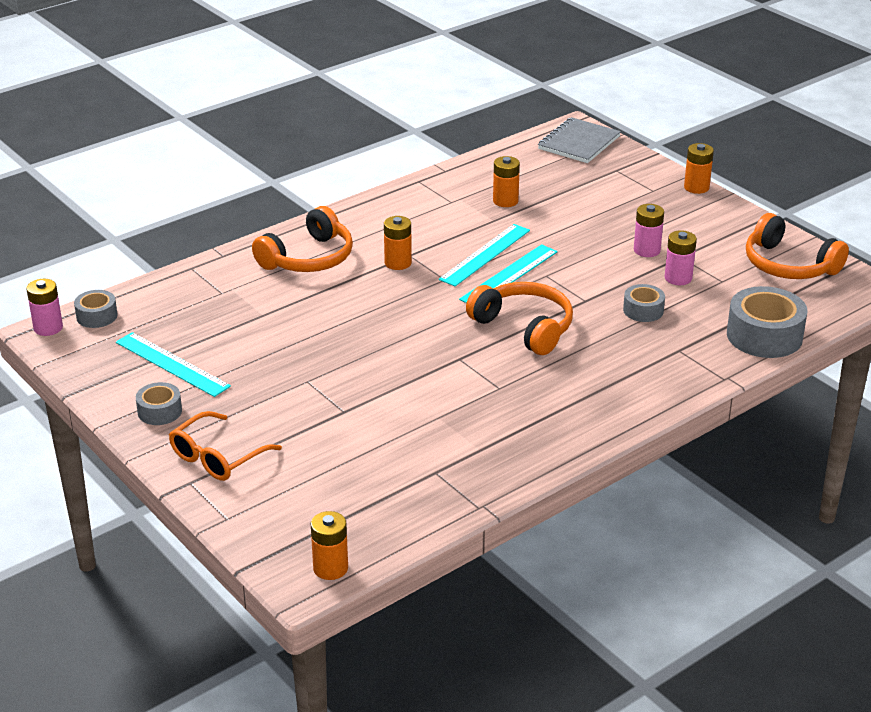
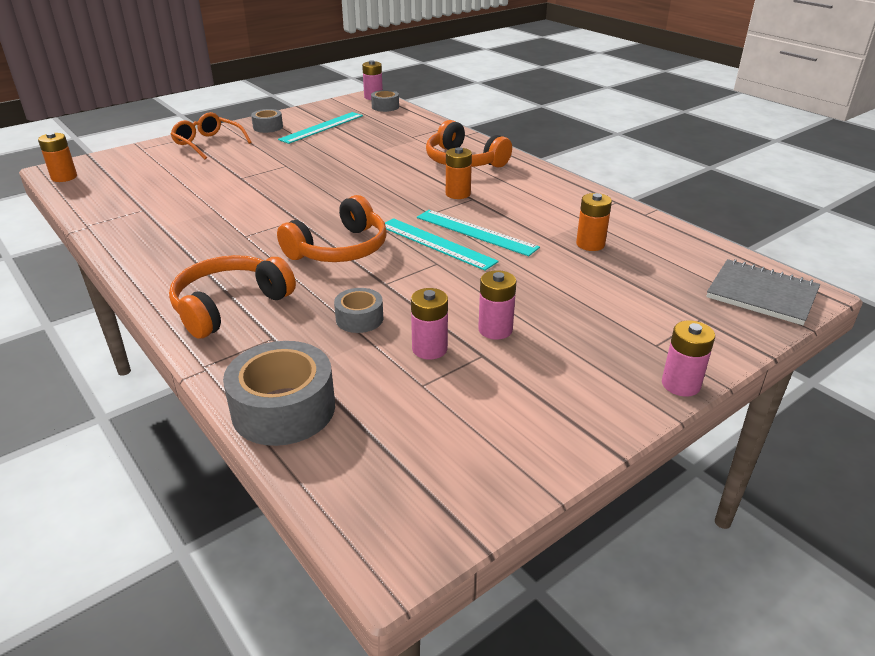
camera: 90 degrees right, 0 degrees up
orange battery [684,143,714,194] -> pink battery [662,320,715,396]
orange headphones [746,213,849,279] -> orange headphones moved to [169,255,296,339]

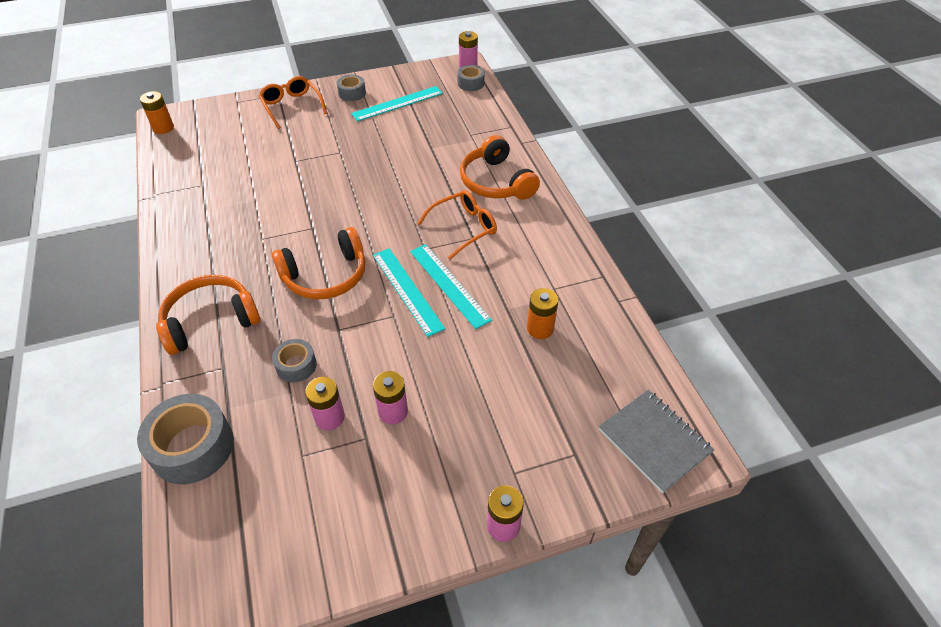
camera: 20 degrees right, 15 degrees up
orange battery [446,147,472,199] -> orange glasses [417,190,497,259]

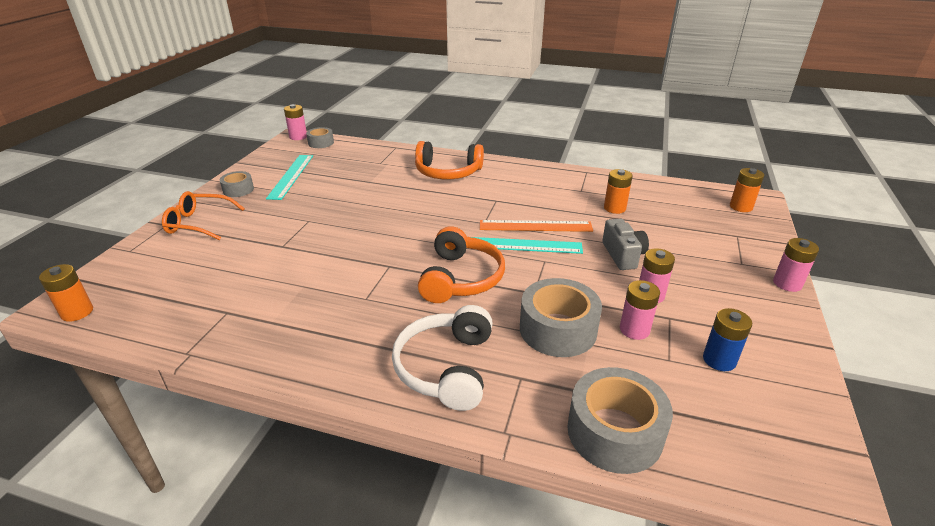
camera: 55 degrees left, 15 degrees down
orange headphones [156,275,260,355] -> white headphones [392,305,493,411]
grey tape [272,339,317,383] -> grey tape [520,278,602,357], size x1.83
turquoise ruler [410,244,492,329] -> orange ruler [480,220,593,232]
orange glasses [417,190,497,259] -> none
grey notebook [599,390,714,493] -> orange battery [730,168,764,212]
none -> grey camera [602,219,649,270]
none -> blue battery [703,308,752,371]

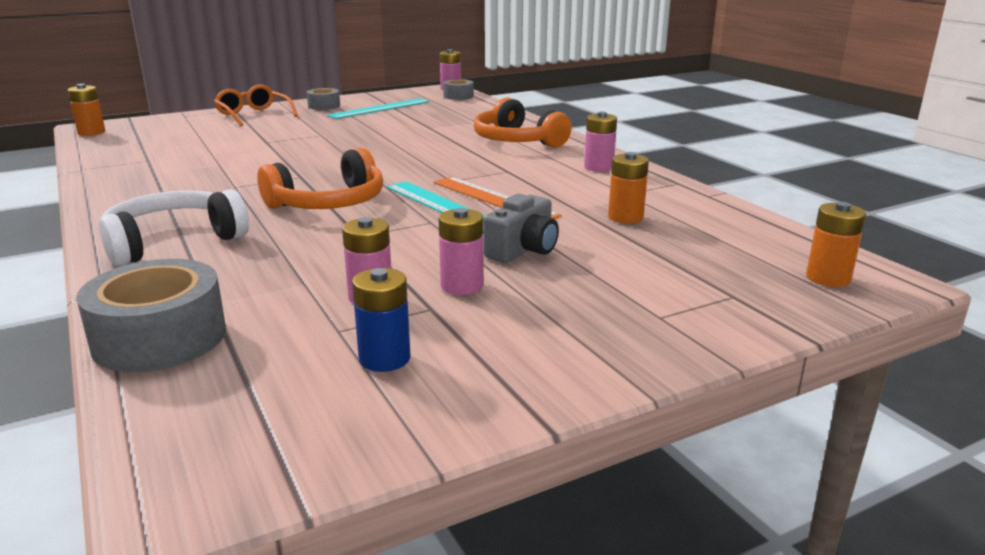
camera: 45 degrees right, 10 degrees down
grey tape [520,278,602,357] -> none
pink battery [773,238,819,292] -> pink battery moved to [584,112,617,172]

